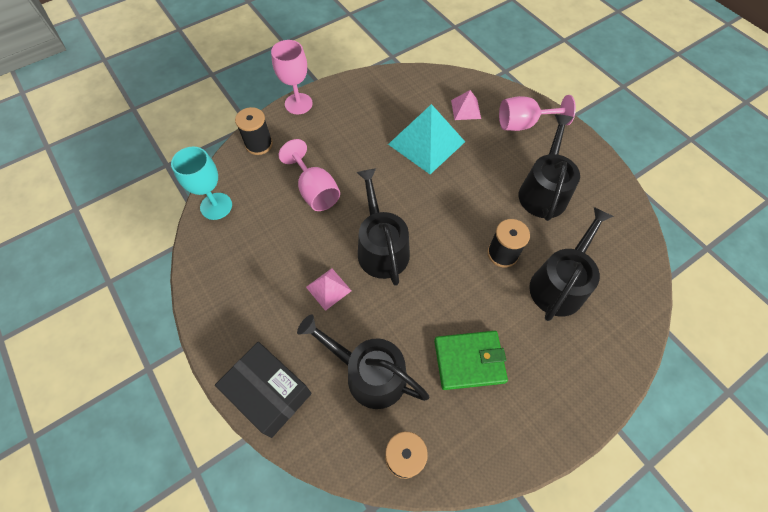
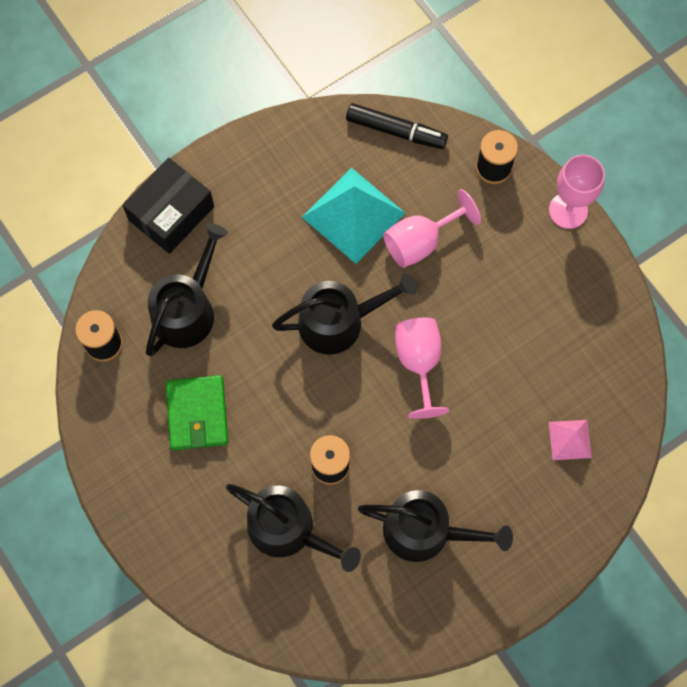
camera: 90 degrees right, 10 degrees up
turquoise goblet [171,147,232,220] -> black marker [346,103,448,149]
pink pyramid [306,268,352,311] -> none
turquoise pyramid [388,104,465,174] -> turquoise pyramid moved to [302,168,405,264]
pink goblet [499,95,576,131] -> pink goblet moved to [395,317,449,419]

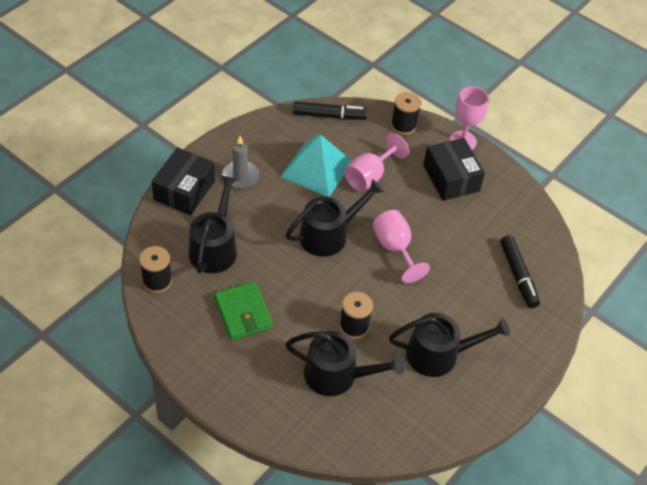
camera: 20 degrees left, 20 degrees down
pink pyramid [549,420,592,460] -> black marker [500,235,540,308]
none -> grey candle [222,136,259,189]
none -> black box [423,138,485,201]

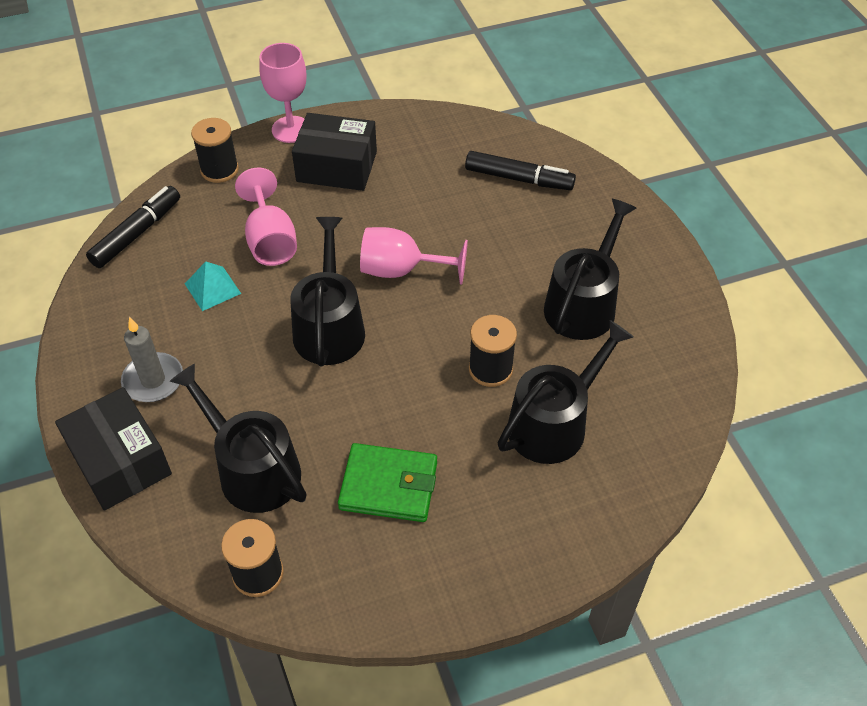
camera: 55 degrees left, 0 degrees up
turquoise pyramid [280,134,352,197] -> turquoise pyramid [185,262,241,311], size x0.51

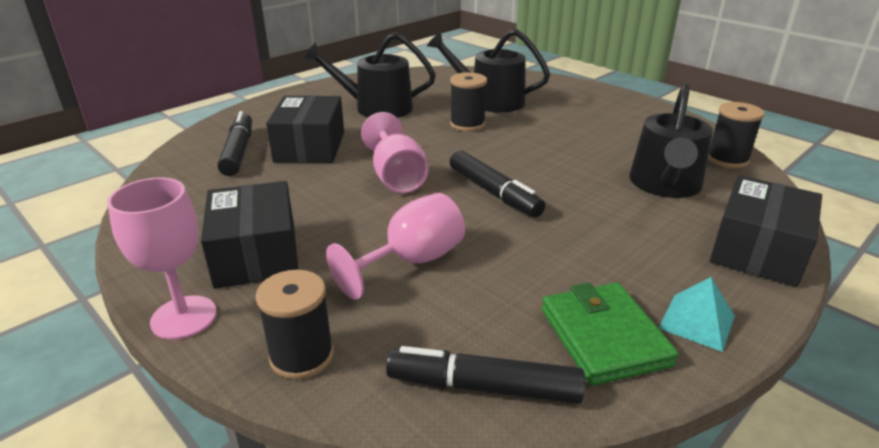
camera: 115 degrees left, 20 degrees down
grey candle [121,317,183,402] -> none
turquoise pyramid [185,262,241,311] -> turquoise pyramid moved to [659,277,735,352]
black watering can [290,217,365,366] -> black marker [450,150,545,218]
green wallet [338,443,437,522] -> green wallet moved to [542,283,679,386]
none -> black box [266,95,344,163]

